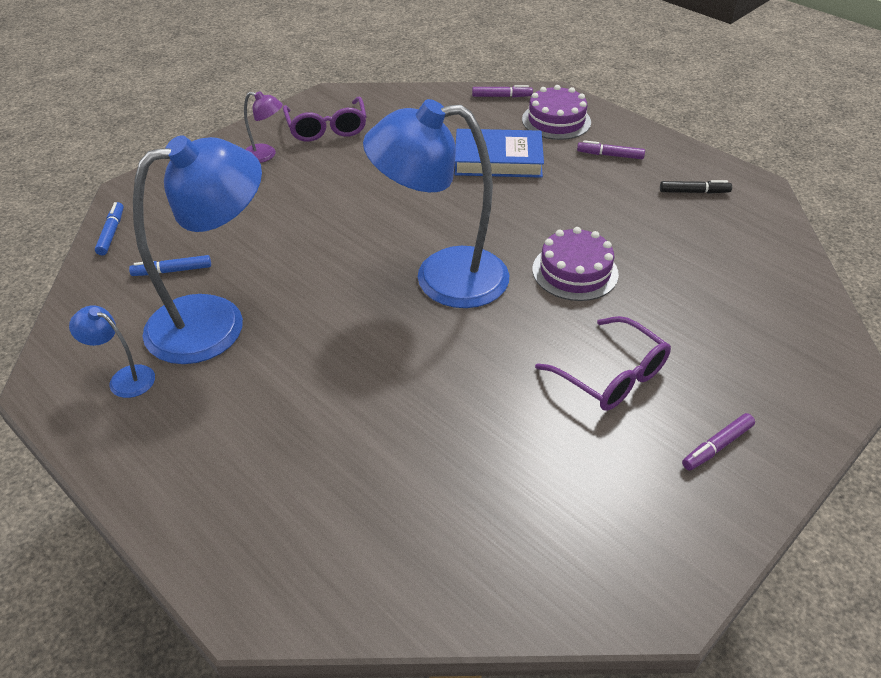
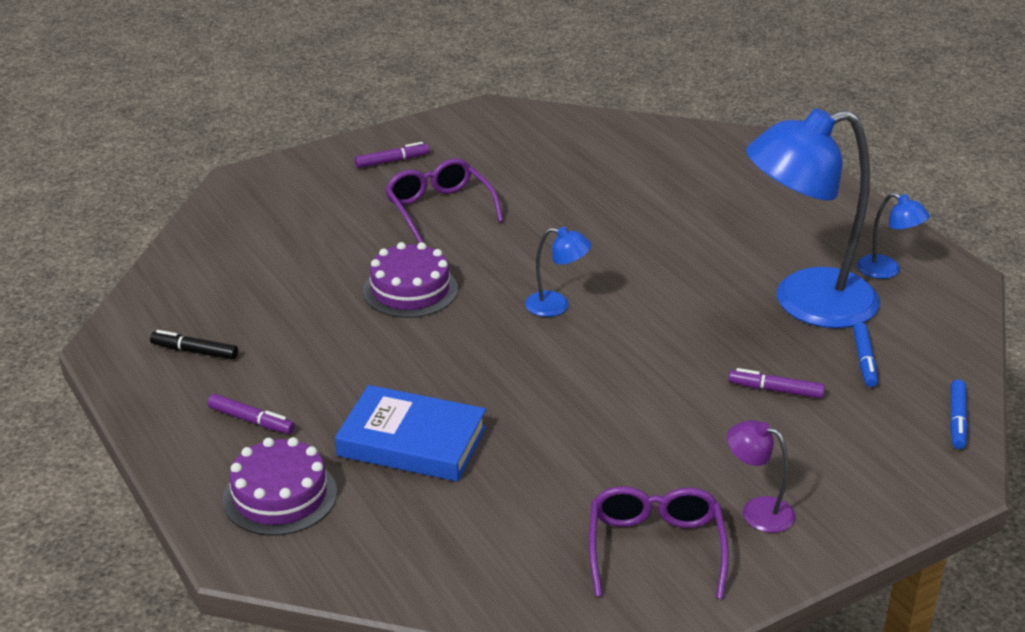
camera: 165 degrees left, 10 degrees down
blue marker [129,255,211,276] -> blue marker turned 90 degrees clockwise [853,322,878,387]
blue lamp [363,99,509,308] -> blue lamp [525,227,591,317], size x0.43
purple marker [472,85,533,97] -> purple marker moved to [728,368,825,399]

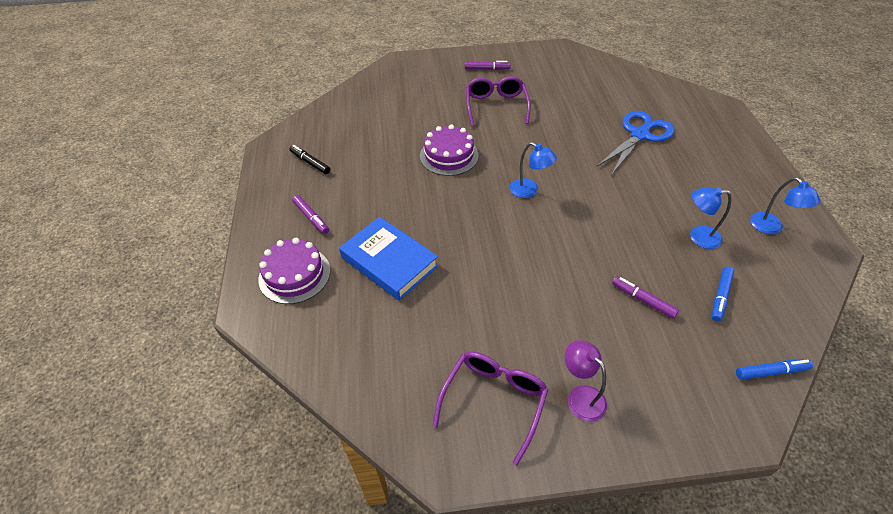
camera: 25 degrees right, 15 degrees up
blue lamp [746,108,880,328] -> blue lamp [690,187,732,249], size x0.43
blue marker [950,380,968,449] -> blue marker turned 135 degrees counterclockwise [736,359,813,380]
none -> blue scissors [596,111,674,174]

